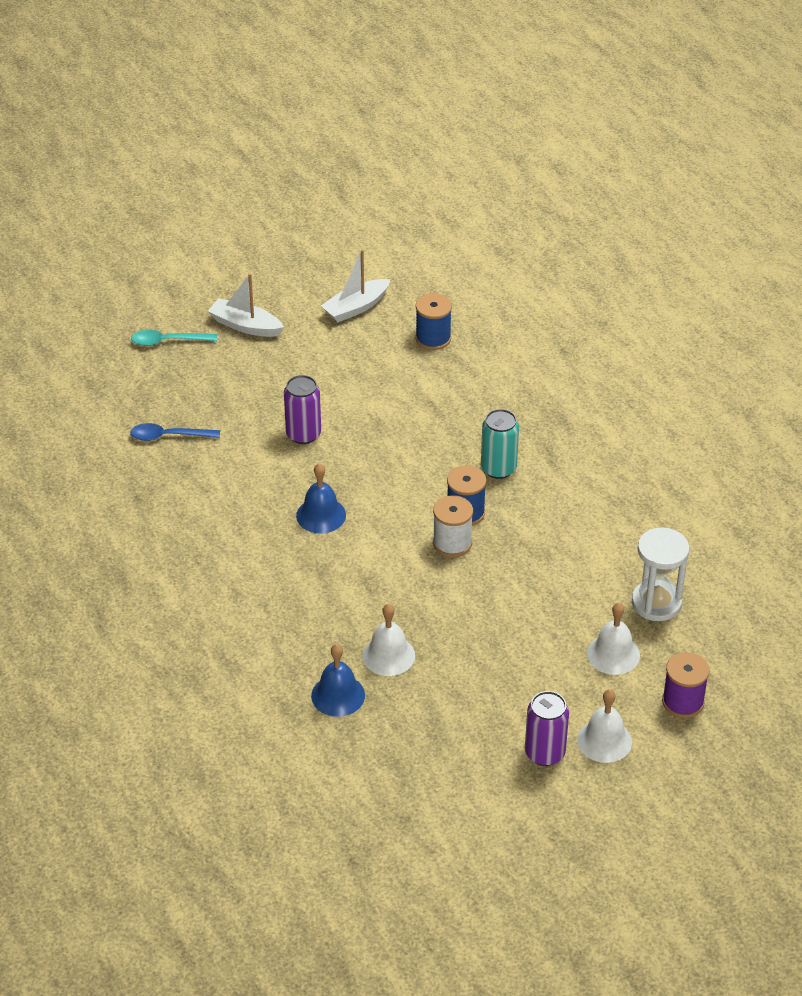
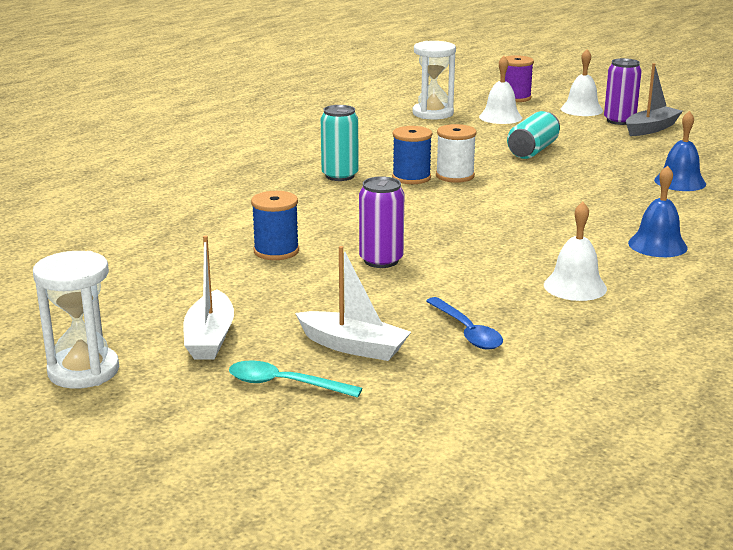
camera: 115 degrees left, 20 degrees down
turquoise spoon [131,330,217,346] -> turquoise spoon turned 135 degrees clockwise [229,360,362,398]
blue bell [296,463,346,533] -> blue bell moved to [628,165,687,257]
white boat [321,249,390,322] -> white boat moved to [295,246,411,361]
white bell [362,604,415,676] -> white bell moved to [544,202,607,301]
blue spool [415,293,452,350] -> blue spool moved to [251,191,299,260]
none -> white hourglass [33,251,119,389]
none -> turquoise can [507,111,560,159]
none -> grey boat [626,63,683,136]

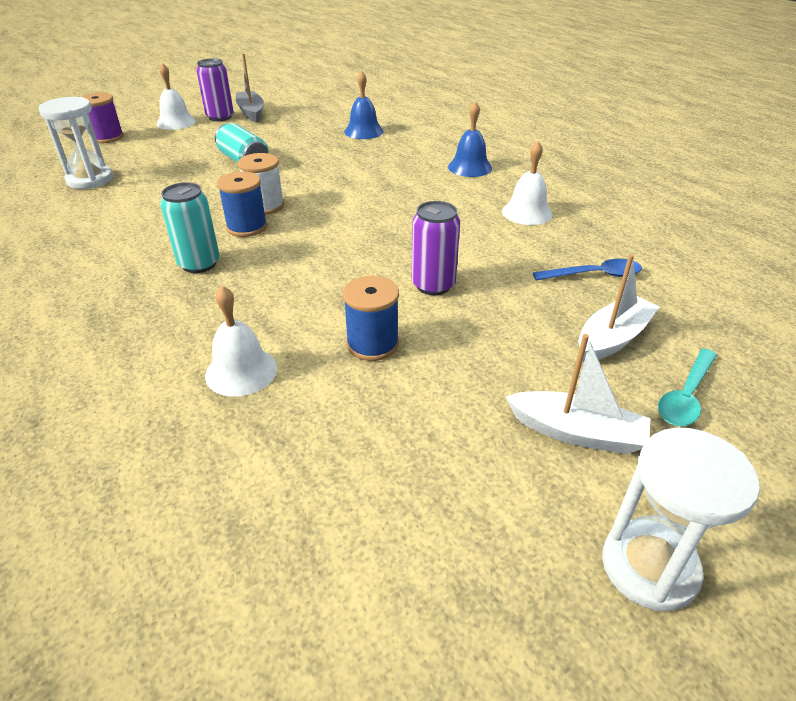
camera: 70 degrees left, 15 degrees up
white bell [479,56,522,124] -> white bell moved to [205,286,277,397]

